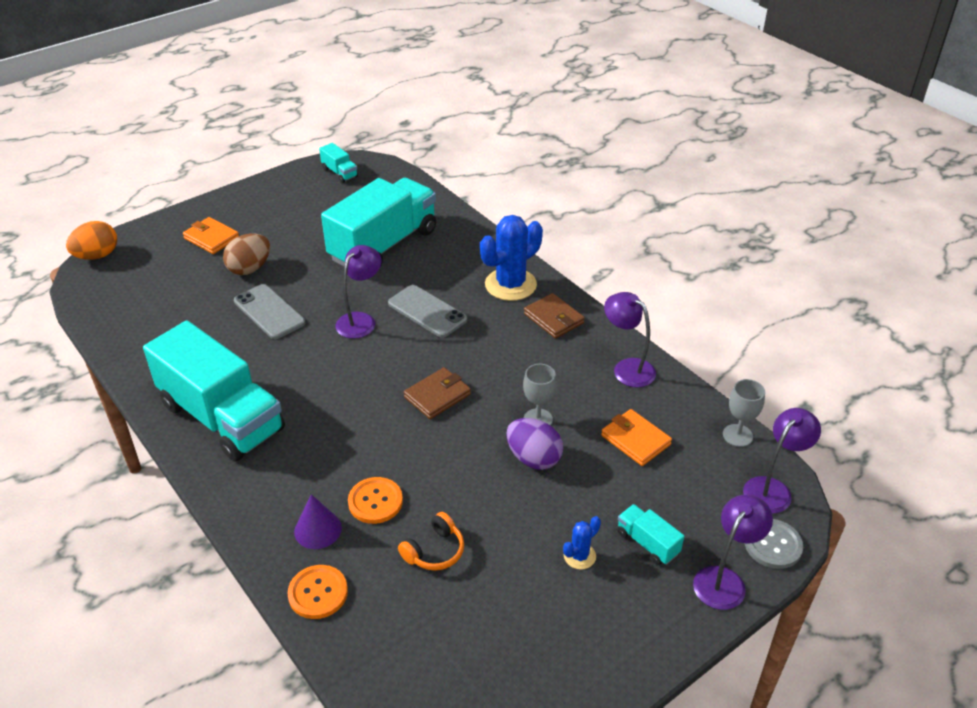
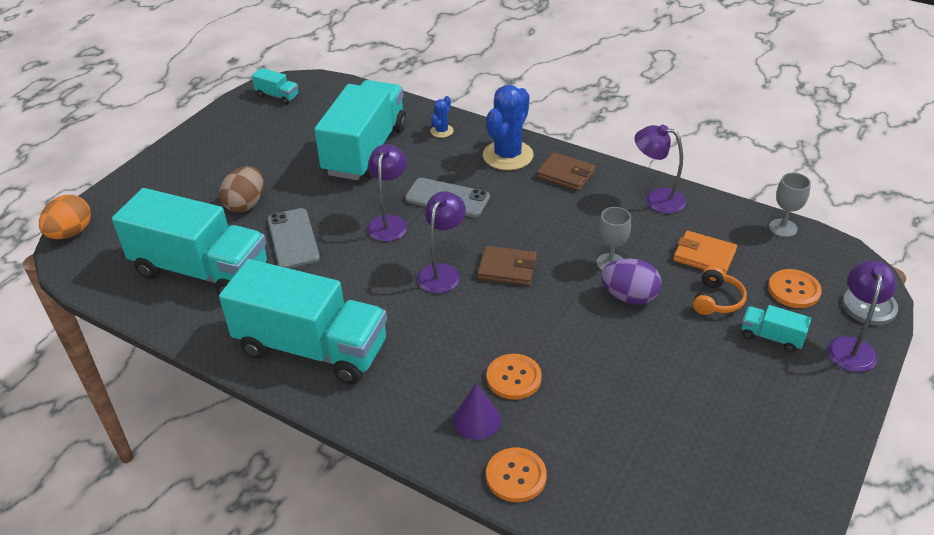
camera: 20 degrees left, 0 degrees up
orange wallet [183,217,239,254] -> none
grey phone [234,284,305,339] -> grey phone turned 45 degrees clockwise [268,208,320,268]
orange headphones [398,512,464,571] -> orange headphones moved to [693,266,747,315]
brown wallet [404,367,471,419] -> brown wallet turned 75 degrees clockwise [477,246,537,286]
blue cactus [563,516,601,569] -> blue cactus moved to [430,96,454,138]
purple lamp [743,408,821,514] -> purple lamp moved to [417,191,466,293]
none -> turquoise truck [112,188,268,294]
none -> orange button [768,269,822,308]

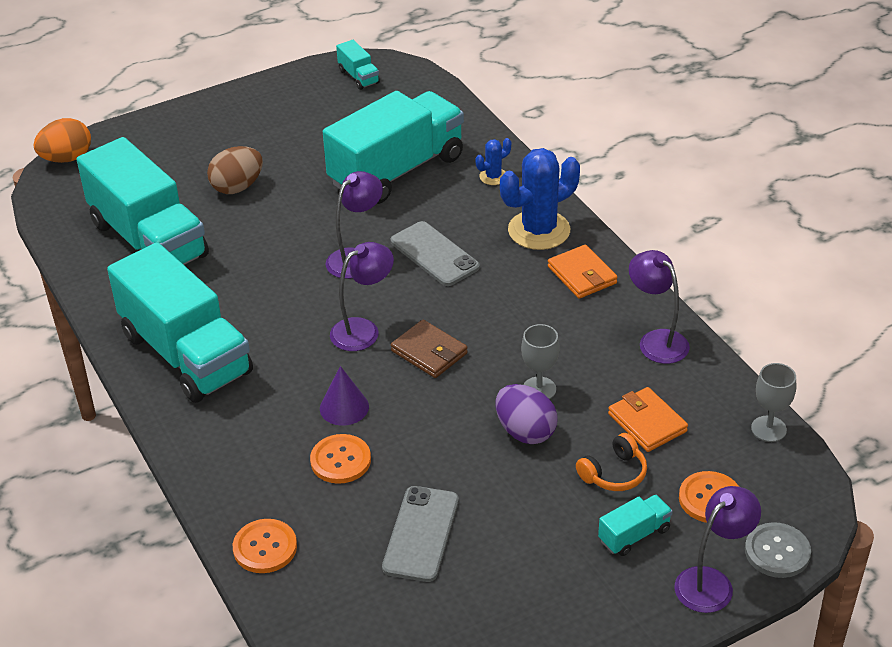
camera: 30 degrees right, 0 degrees up
grey phone [268,208,320,268] -> grey phone moved to [382,486,459,582]
purple cone [453,384,501,440] -> purple cone moved to [320,366,369,426]
brown wallet [537,152,595,191] -> orange wallet [548,245,618,299]
turquoise truck [741,305,811,352] -> turquoise truck turned 90 degrees clockwise [598,495,673,556]

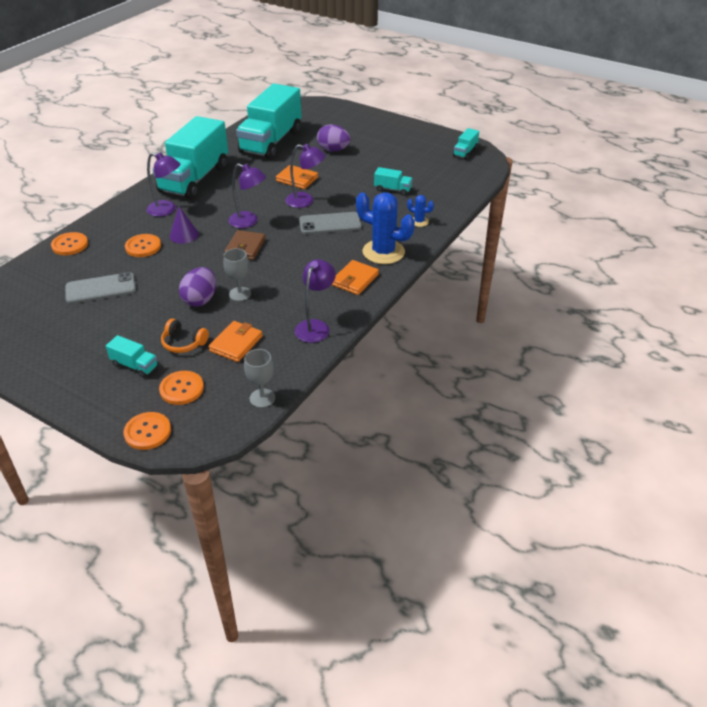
camera: 60 degrees right, 0 degrees up
orange egg [34,118,91,163] -> none
brown egg [207,146,263,194] -> purple egg [317,124,351,152]
turquoise truck [323,91,464,204] -> turquoise truck [374,167,413,196], size x0.41
grey phone [390,221,480,286] -> grey phone turned 60 degrees clockwise [299,212,362,234]
purple lamp [674,486,761,613] -> purple lamp moved to [146,152,180,217]
grey button [745,522,811,578] -> orange button [123,412,171,450]
none -> orange wallet [276,165,318,189]

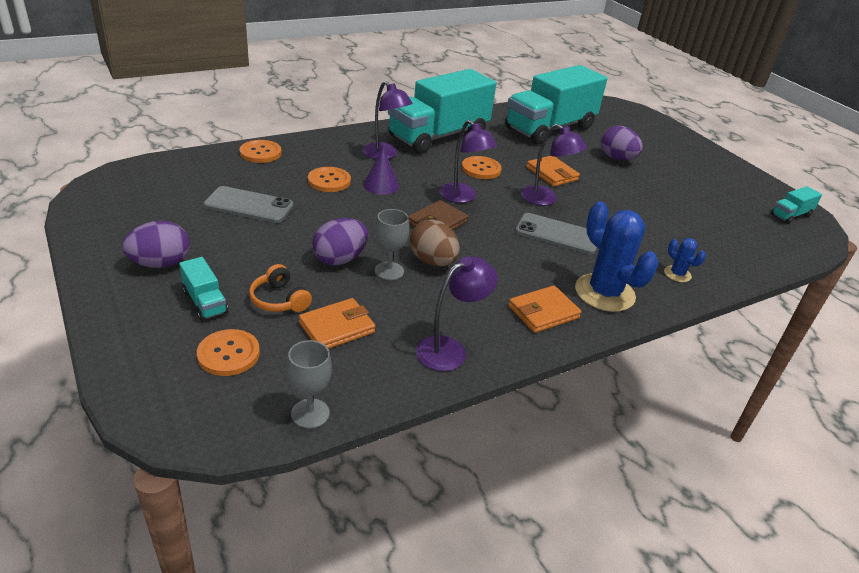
camera: 25 degrees right, 5 degrees down
orange button [123,412,171,450] -> orange button moved to [462,156,502,179]
turquoise truck [374,167,413,196] -> none
none -> purple egg [122,221,190,268]
none -> brown egg [410,219,460,267]

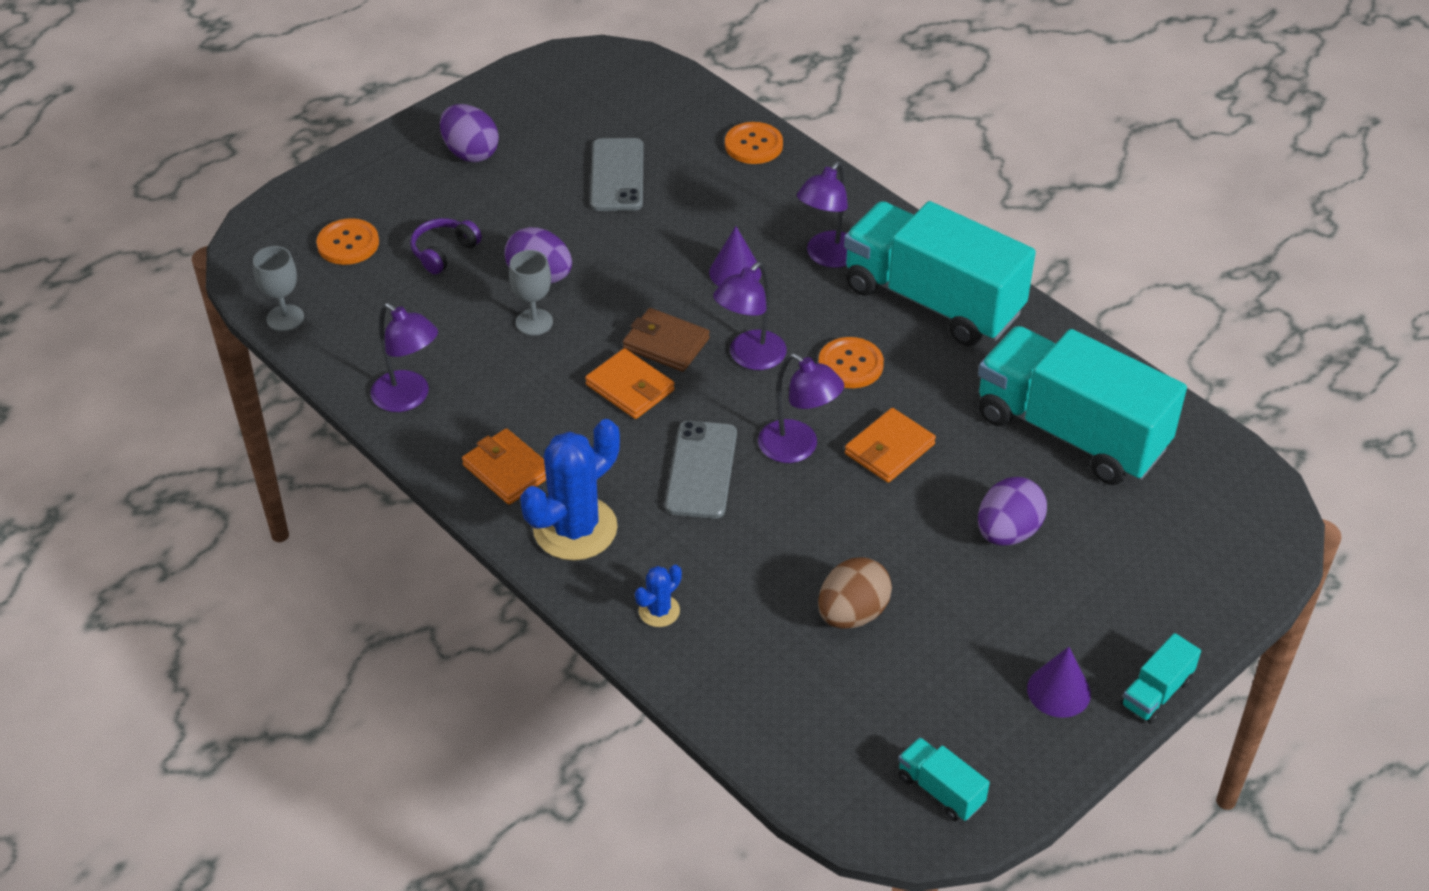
camera: 80 degrees right, 10 degrees up
turquoise truck [179,257,228,321] -> turquoise truck moved to [1121,633,1201,724]
orange headphones [249,264,312,312] -> purple headphones [410,218,482,274]
orange wallet [299,298,376,349] -> orange wallet moved to [585,348,675,419]
orange button [308,167,351,192] -> none
brown egg [410,219,460,267] -> brown egg moved to [818,557,892,629]
purple lamp [521,124,587,206] -> purple lamp turned 75 degrees counterclockwise [758,353,844,463]
none -> purple cone [1027,647,1091,718]

